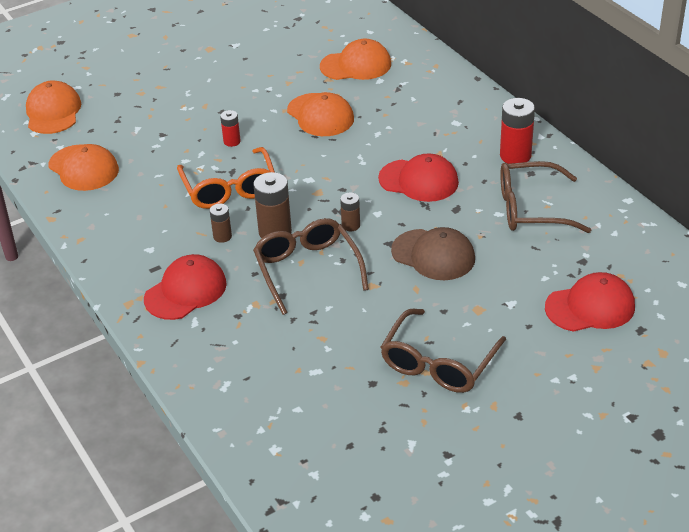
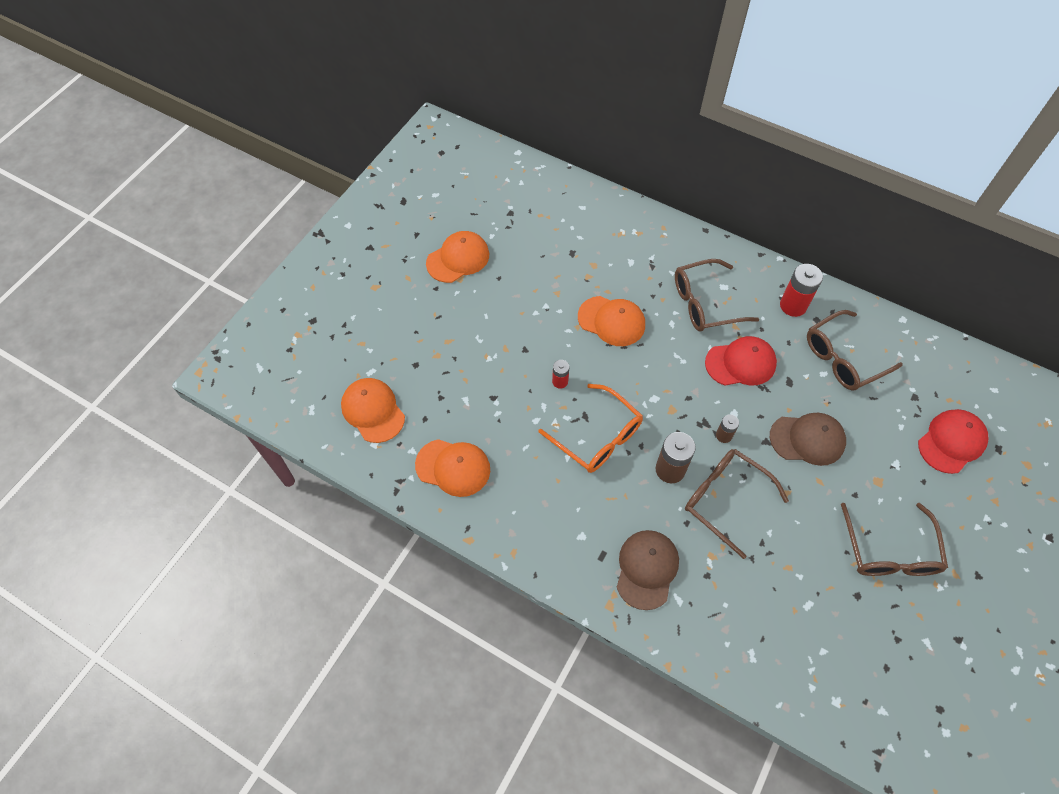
camera: 30 degrees left, 20 degrees up
red cap [144,254,227,320] -> brown cap [617,530,679,610]
brown battery [210,204,232,243] -> none
orange cap [320,38,391,80] -> orange cap moved to [426,231,489,283]
none -> brown glasses [675,259,759,332]

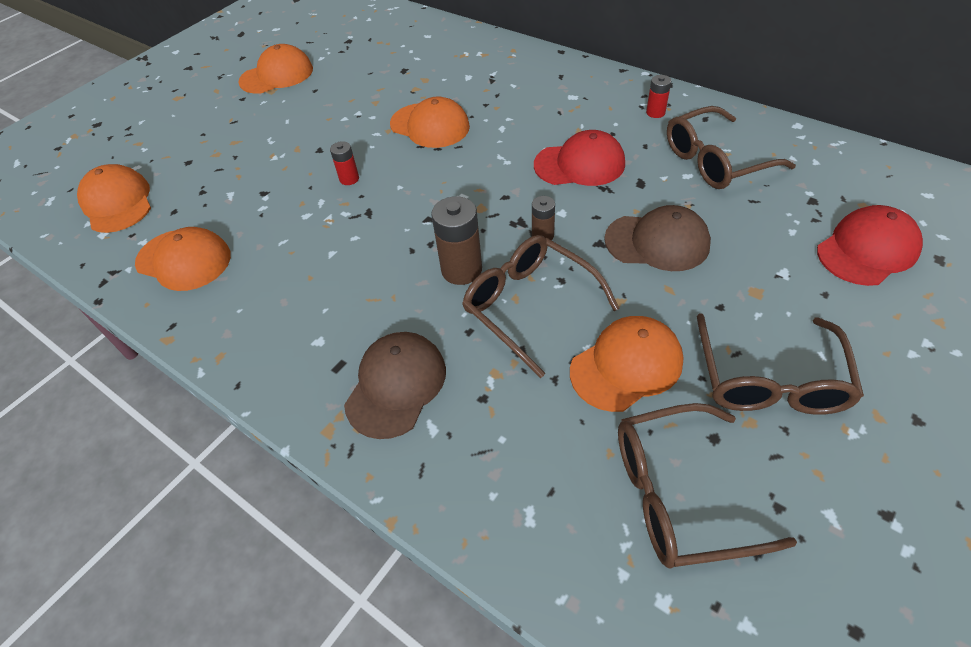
camera: 10 degrees right, 10 degrees down
orange glasses [538,384,643,473] -> none
brown glasses [675,259,759,332] -> brown glasses moved to [618,403,797,569]
red battery [780,264,823,317] -> red battery [646,75,671,118], size x0.56
none -> orange cap [570,316,684,412]

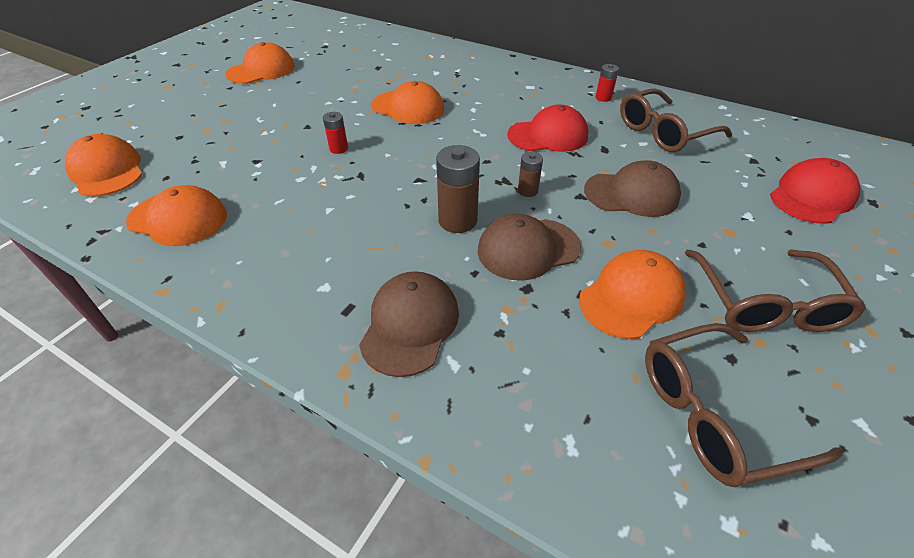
camera: 10 degrees left, 5 degrees down
brown glasses [462,235,620,378] -> brown cap [478,214,581,281]

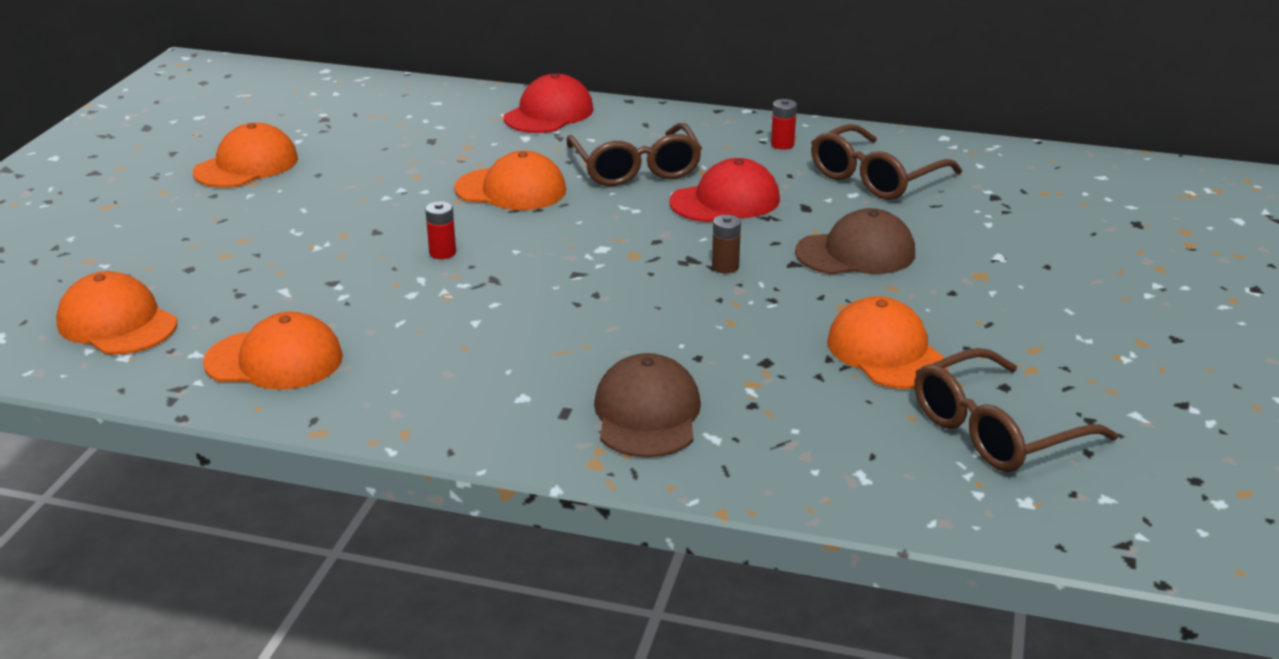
camera: 15 degrees left, 15 degrees down
brown battery [436,145,480,233] -> none
brown cap [478,214,581,281] -> none
orange cap [579,250,686,339] -> orange cap turned 60 degrees counterclockwise [827,296,948,389]
brown glasses [685,250,866,332] -> brown glasses moved to [566,123,702,186]
red cap [770,158,861,224] -> red cap moved to [504,73,594,133]

